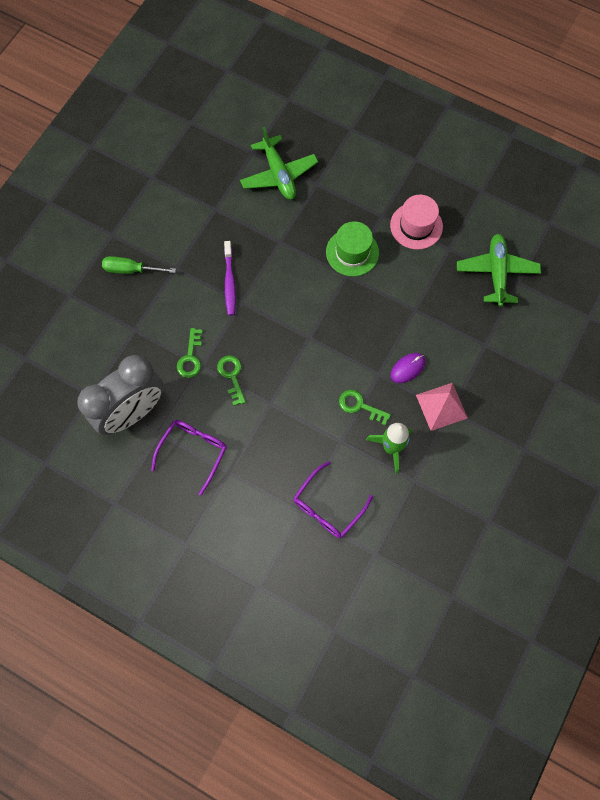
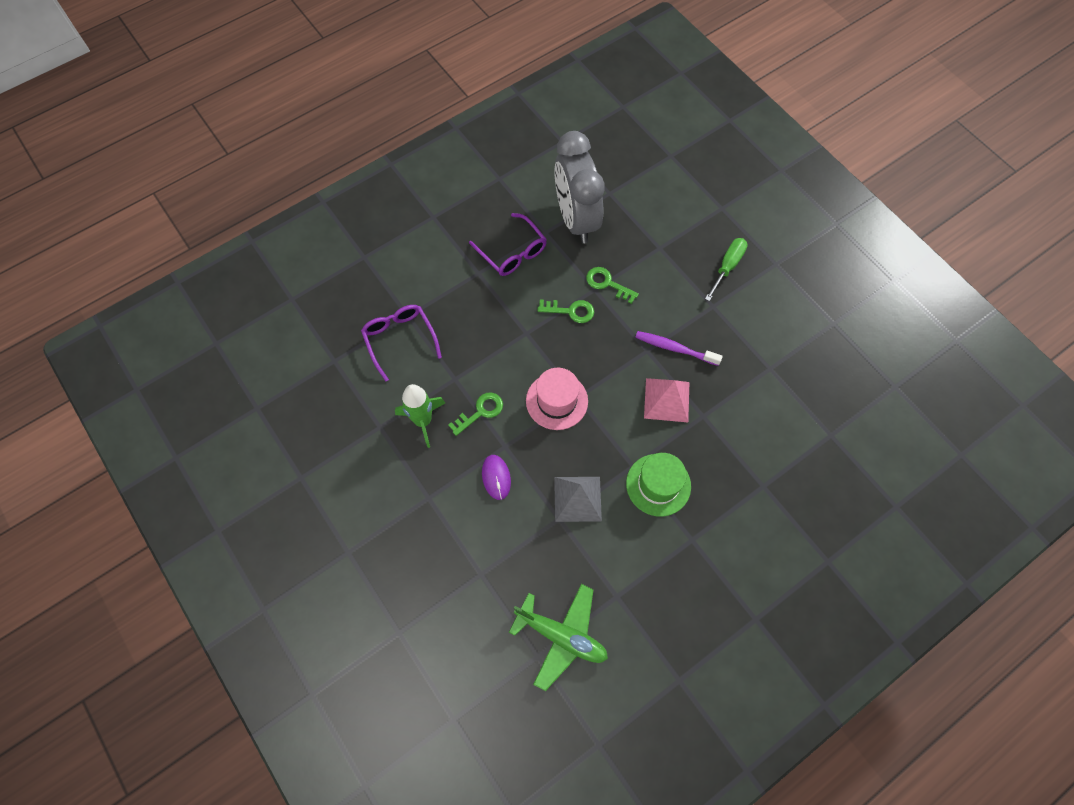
camera: 115 degrees right, 5 degrees down
green plane [240,127,318,200] -> none
pink hat [390,195,443,250] -> pink hat moved to [526,368,588,430]
pink pyramid [416,383,468,431] -> pink pyramid moved to [644,378,689,423]
none -> grey pyramid [554,477,602,522]

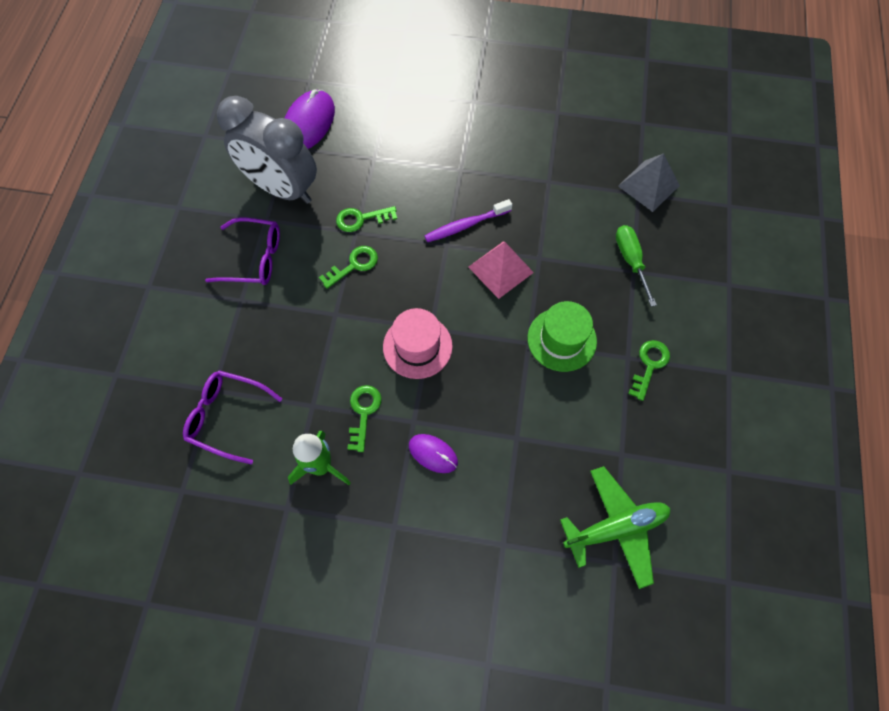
camera: 45 degrees left, 0 degrees up
grey pyramid [554,477,602,522] -> grey pyramid moved to [618,153,680,212]
green screwdriver [705,238,748,301] -> green screwdriver moved to [616,225,657,307]
none -> purple mouse [285,89,335,149]
none -> green key [628,340,670,401]

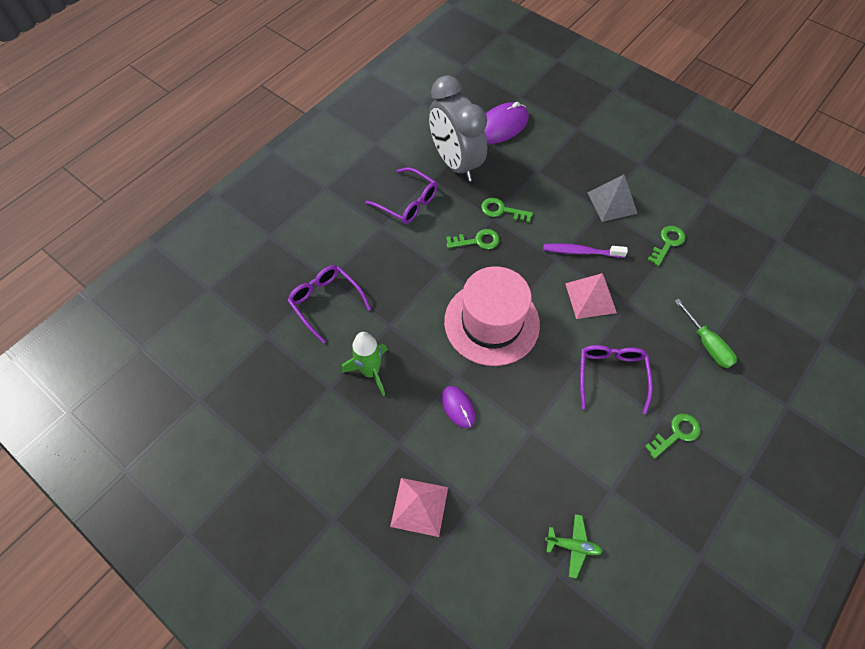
camera: 30 degrees right, 5 degrees down
green key [348,385,382,452] -> green key moved to [648,226,685,266]
pink hat [383,308,453,379] -> pink hat [444,266,540,366], size x1.58
green hat [527,301,597,372] -> purple glasses [580,345,653,414]
green plane [560,466,670,589] -> green plane [545,514,603,579], size x0.54
green screwdriver [616,225,657,307] -> green screwdriver turned 135 degrees clockwise [675,298,737,368]
grey pyramid [618,153,680,212] -> grey pyramid moved to [588,174,638,222]
none -> pink pyramid [390,478,448,537]

